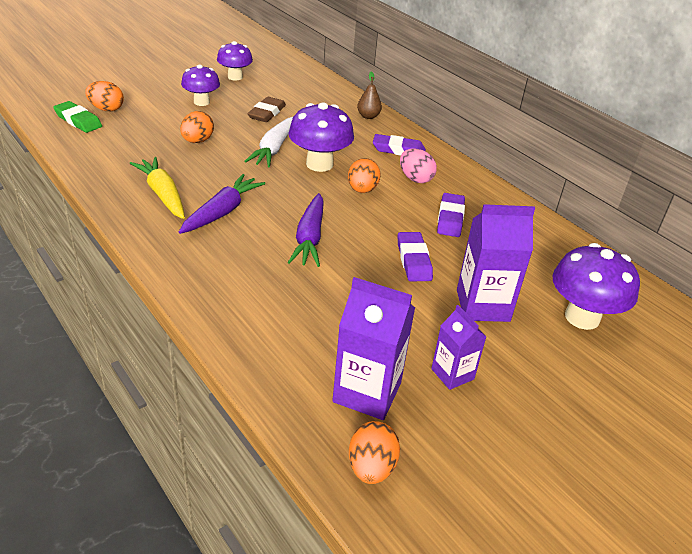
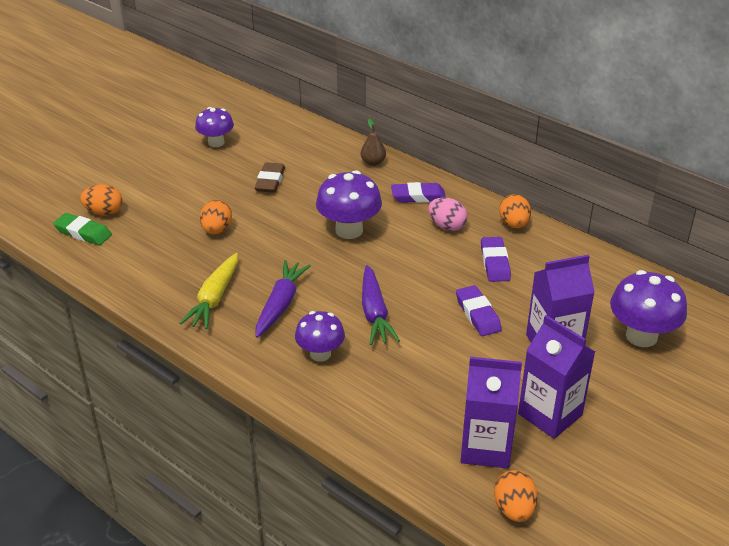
camera: 10 degrees left, 0 degrees up
yellow carrot [130,157,185,219] -> yellow carrot turned 120 degrees counterclockwise [179,253,238,329]
purple mushroom [181,65,220,106] -> purple mushroom moved to [295,311,345,362]
white carrot [244,117,293,167] -> none
orange egg [348,158,381,193] -> orange egg moved to [499,194,531,228]
purple carton [431,305,487,390] -> purple carton [518,315,595,439], size x1.66

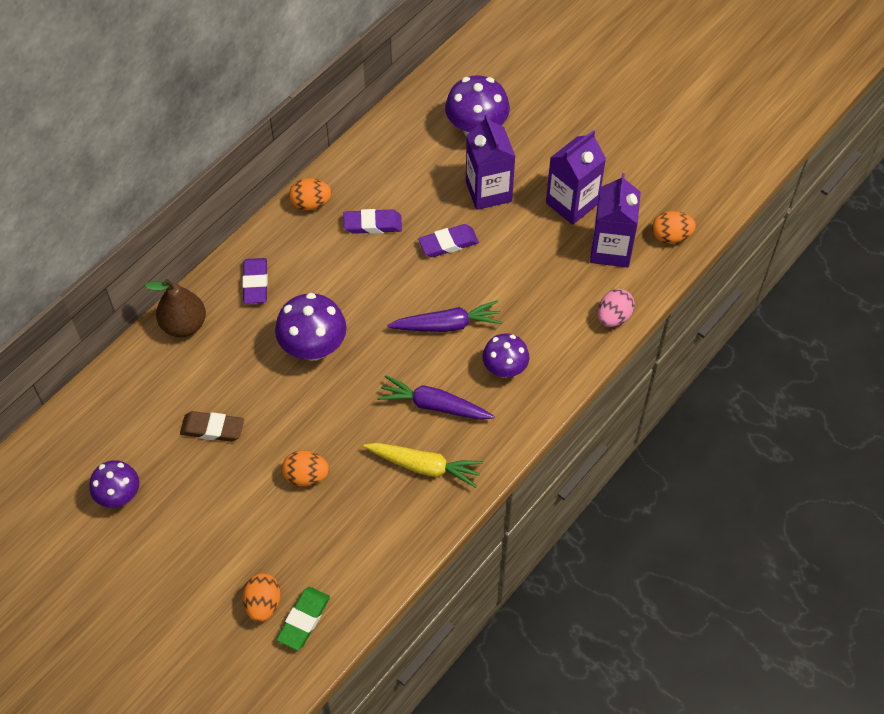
camera: 90 degrees left, 20 degrees up
brown pear [361,118,386,166] -> brown pear [145,279,206,337], size x1.64
pink egg [428,197,468,231] -> pink egg moved to [598,289,635,327]

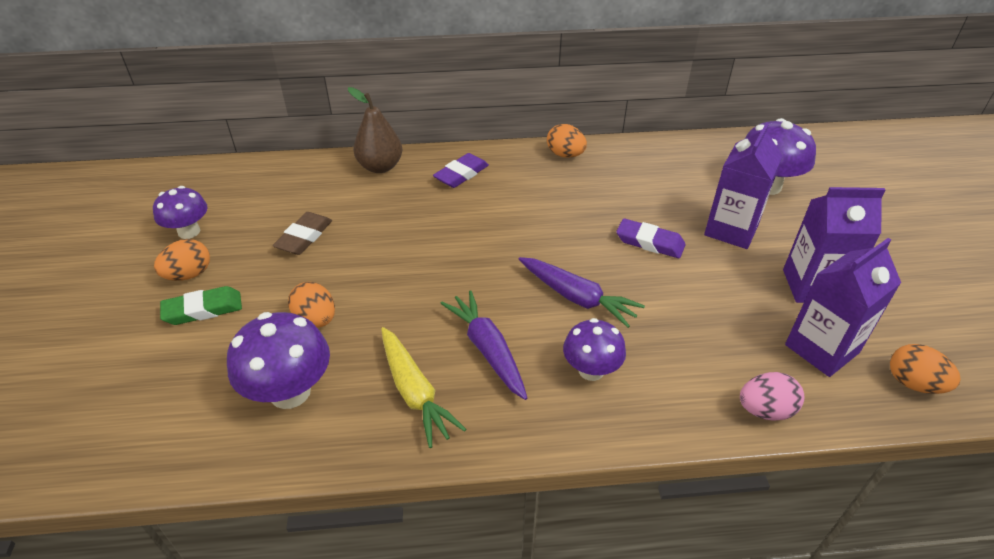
camera: 45 degrees right, 15 degrees down
brown eraser [180,411,244,442] -> brown eraser turned 60 degrees clockwise [273,212,332,255]
orange egg [243,573,281,622] -> orange egg moved to [154,239,210,281]
purple mushroom [275,293,347,361] -> purple mushroom moved to [227,312,330,409]
green eraser [276,587,330,650] -> green eraser moved to [160,286,242,325]
purple eraser [344,209,402,234] -> none

